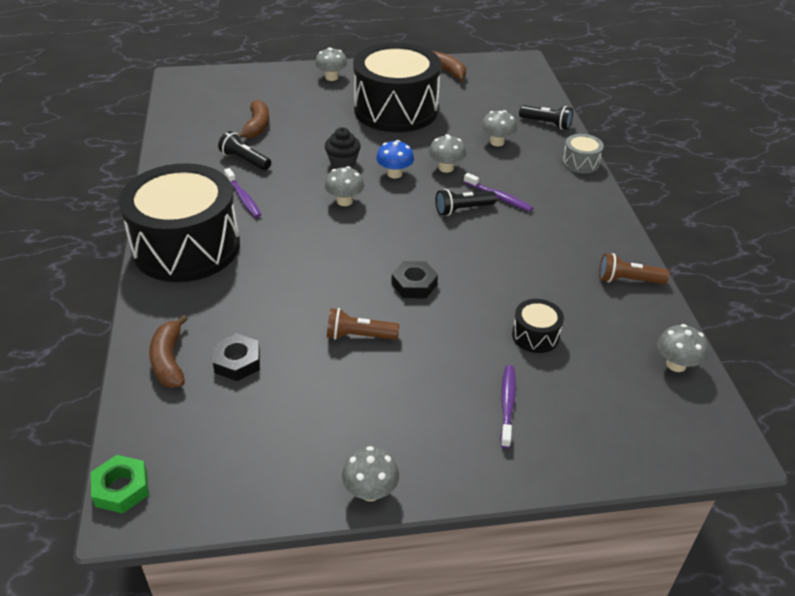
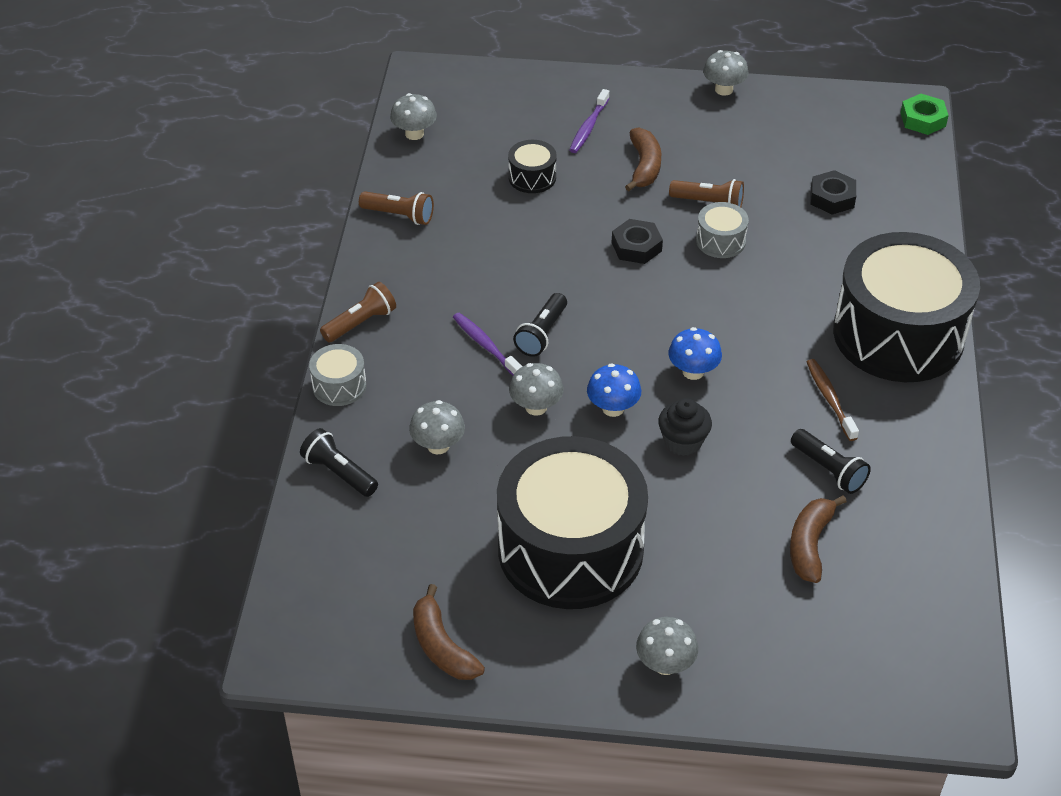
camera: 165 degrees left, 5 degrees up
brown banana [149,315,188,388] -> brown banana moved to [625,127,661,191]
purple toothbrush [224,168,261,218] -> brown toothbrush [807,359,859,441]
grey mushroom [325,166,364,206] -> blue mushroom [668,327,722,380]
black flashlight [435,189,497,216] -> black flashlight turned 120 degrees clockwise [513,293,567,357]
none -> brown flashlight [320,282,396,342]
none -> grey drum [696,202,749,258]

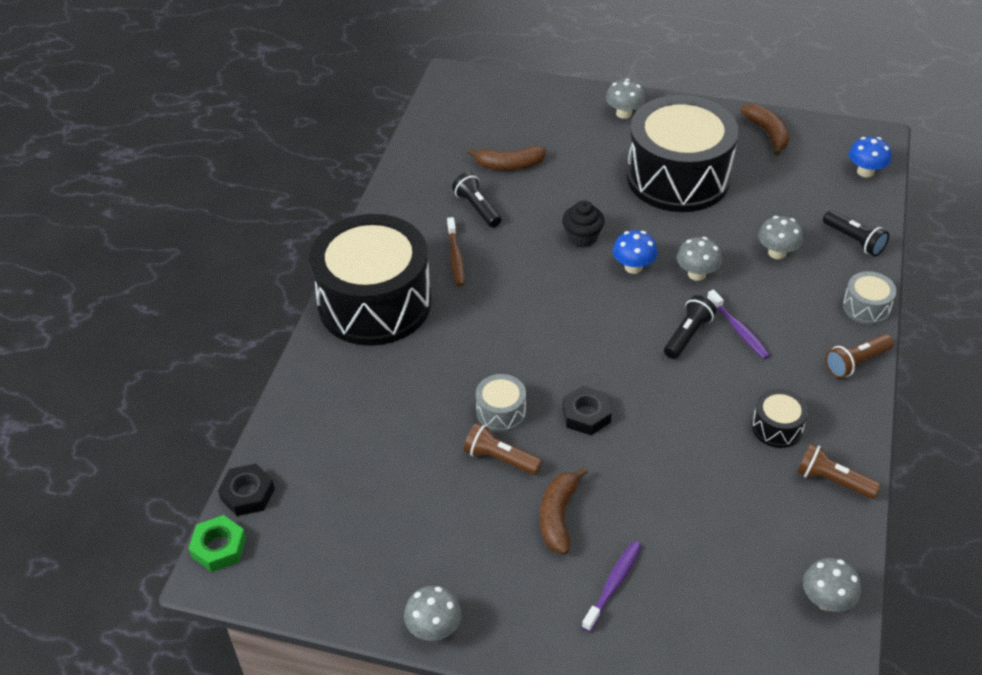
camera: 170 degrees left, 0 degrees up
black drum [508,140,557,193] -> black drum moved to [752,389,808,448]
blue mushroom [668,327,722,380] -> blue mushroom moved to [849,137,891,178]
brown banana [790,495,847,583] -> brown banana turned 60 degrees clockwise [467,145,546,171]
black nut [810,170,856,214] -> black nut moved to [218,464,275,516]

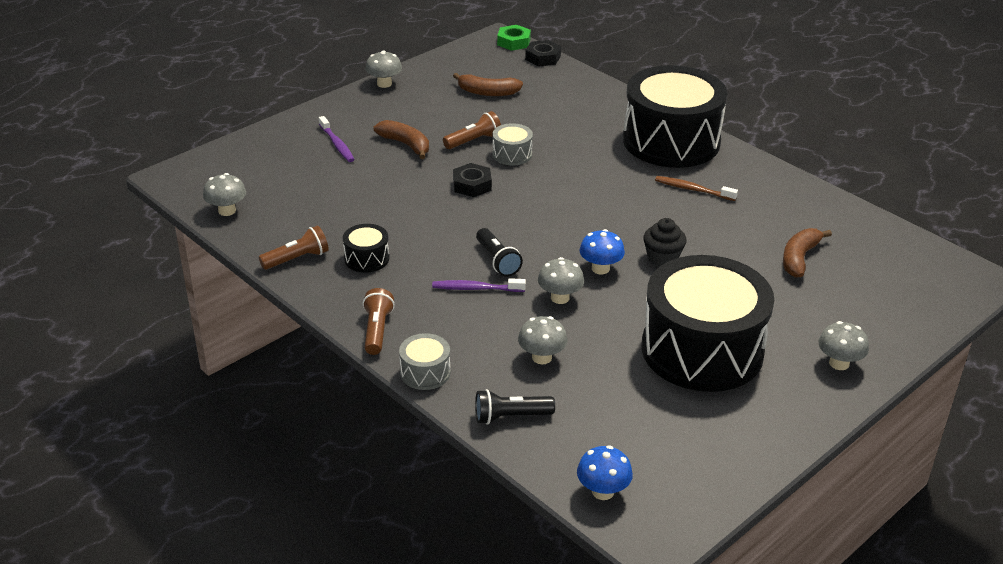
camera: 120 degrees right, 10 degrees down
black flashlight [452,172,501,227] -> none
brown banana [741,104,790,156] -> brown banana moved to [453,73,523,96]

